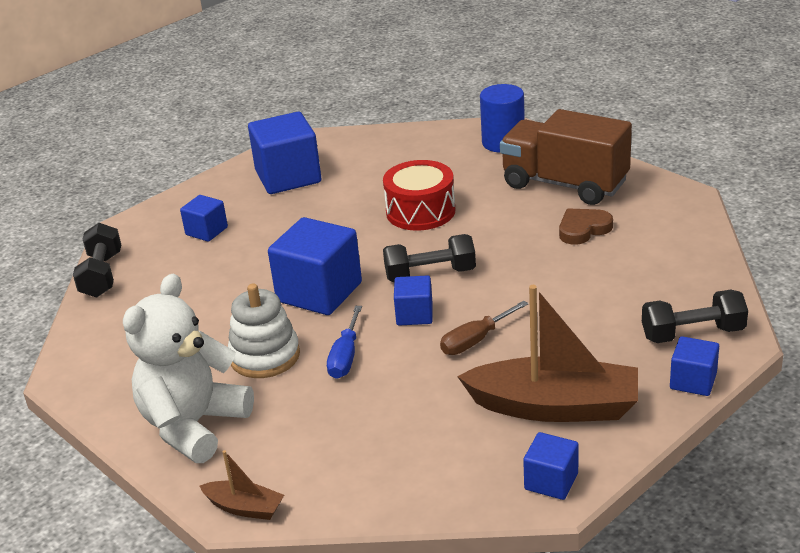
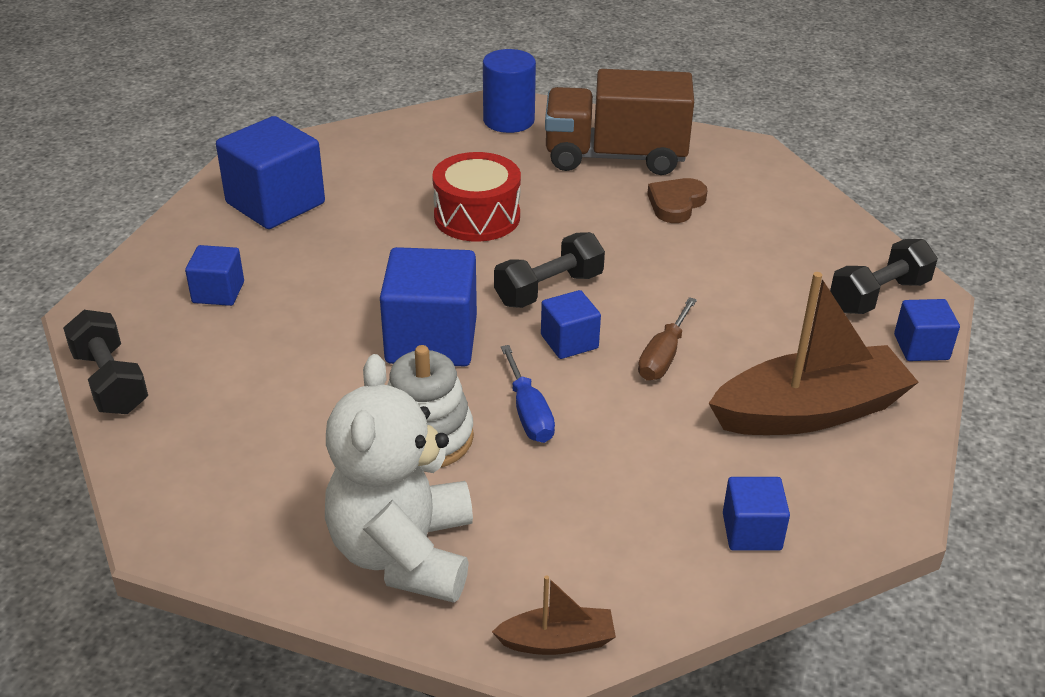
camera: 30 degrees left, 5 degrees up
blue cube [523,432,579,500] -> blue cube moved to [723,477,790,551]

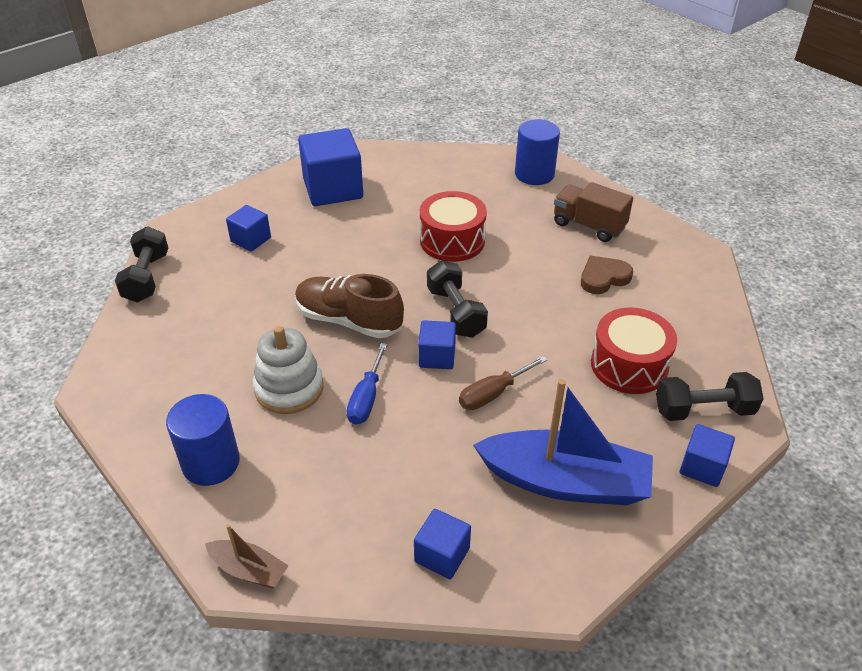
camera: 30 degrees right, 5 degrees up
white teddy bear [325,354,473,603] -> blue cylinder [166,394,240,486]
blue cube [380,247,477,366] -> brown shoe [295,274,404,338]
black dumbbell [494,232,605,308] -> black dumbbell turned 75 degrees clockwise [427,260,488,338]
brown truck [545,69,694,175] -> brown truck [554,182,633,242], size x0.63
brown boat [709,272,919,435] -> blue boat [473,379,653,505]
none -> red drum [591,307,677,394]

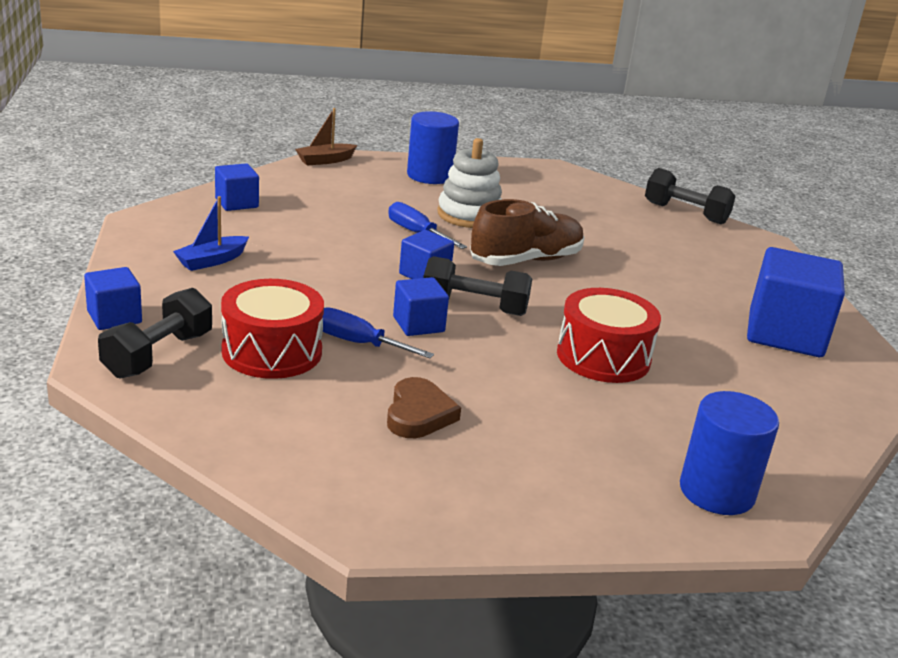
camera: 120 degrees right, 15 degrees down
blue cube [226,205,271,252] -> blue cube moved to [393,277,449,336]
brown screwdriver [459,356,547,410] -> none
blue boat [473,379,653,505] -> blue boat [173,196,249,271], size x0.47
brown truck [554,182,633,242] -> none
none -> blue screwdriver [322,307,434,358]

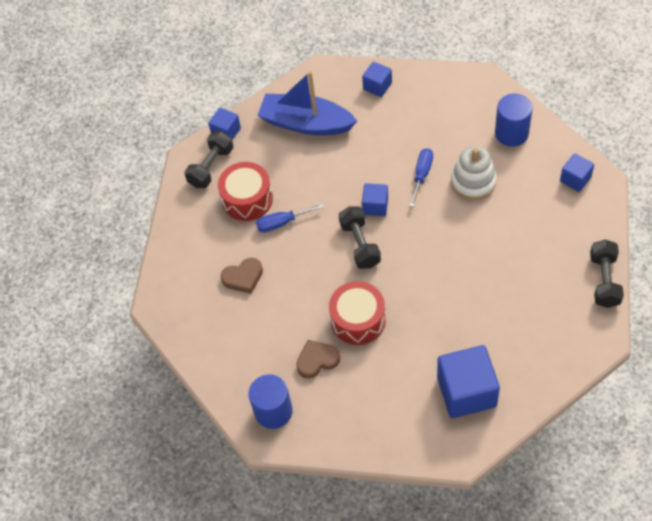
camera: 70 degrees right, 30 degrees up
black dumbbell [98,288,212,379] -> black dumbbell turned 60 degrees counterclockwise [185,131,233,188]
blue boat [173,196,249,271] -> blue boat [257,71,357,135], size x2.13
brown boat [295,108,357,166] -> none
blue screwdriver [322,307,434,358] -> blue screwdriver turned 105 degrees counterclockwise [256,204,324,232]
blue cube [393,277,449,336] -> blue cube moved to [560,154,594,192]
brown shoe [470,199,585,266] -> none
none -> brown heart [296,340,340,379]

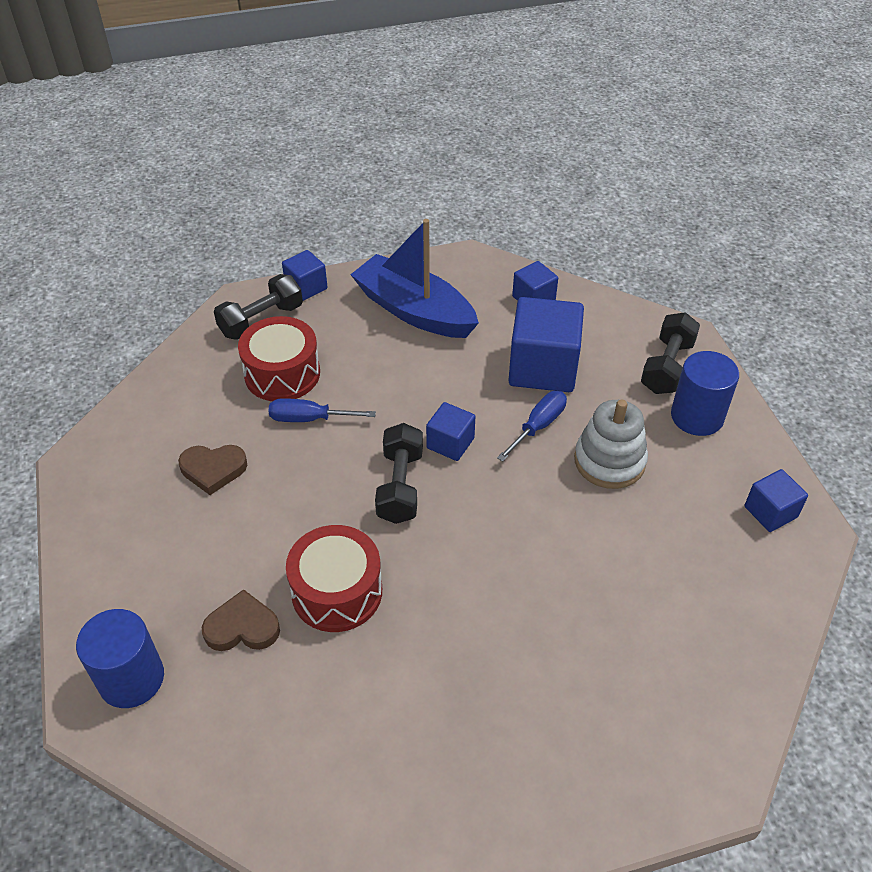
camera: 15 degrees right, 10 degrees down
blue cube [437,345,500,418] -> blue cube moved to [508,297,584,392]
black dumbbell [590,240,624,308] -> black dumbbell moved to [641,312,700,394]

